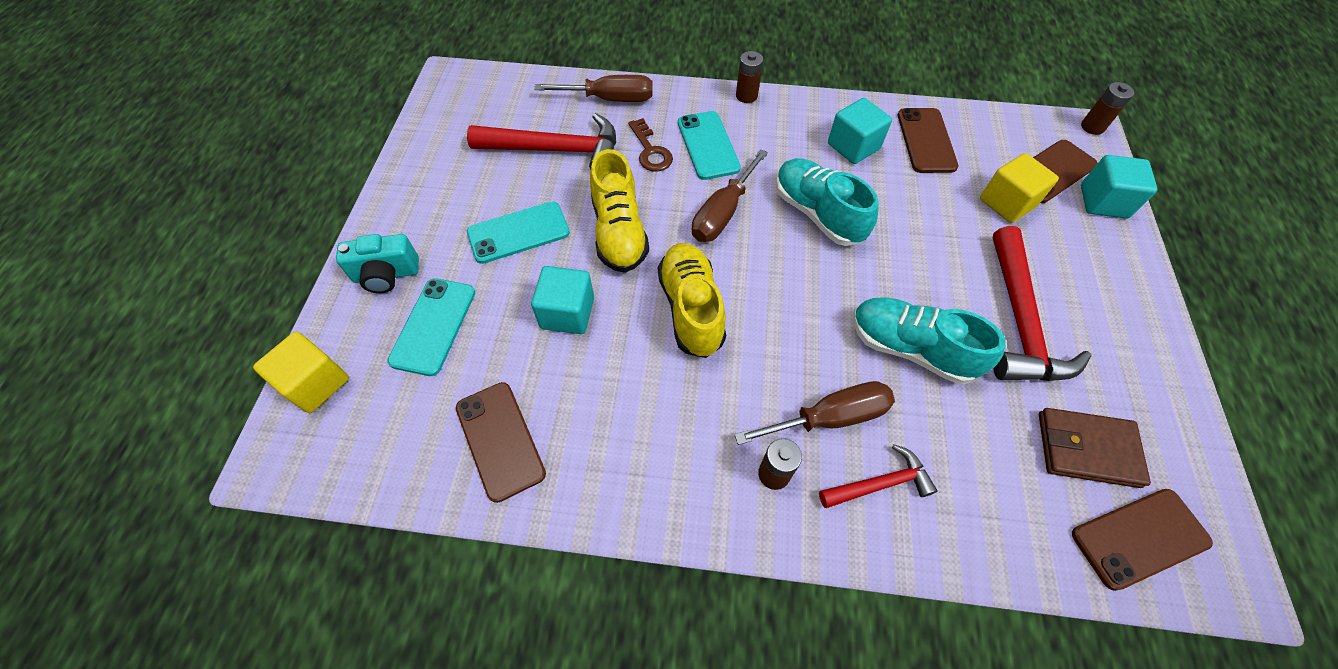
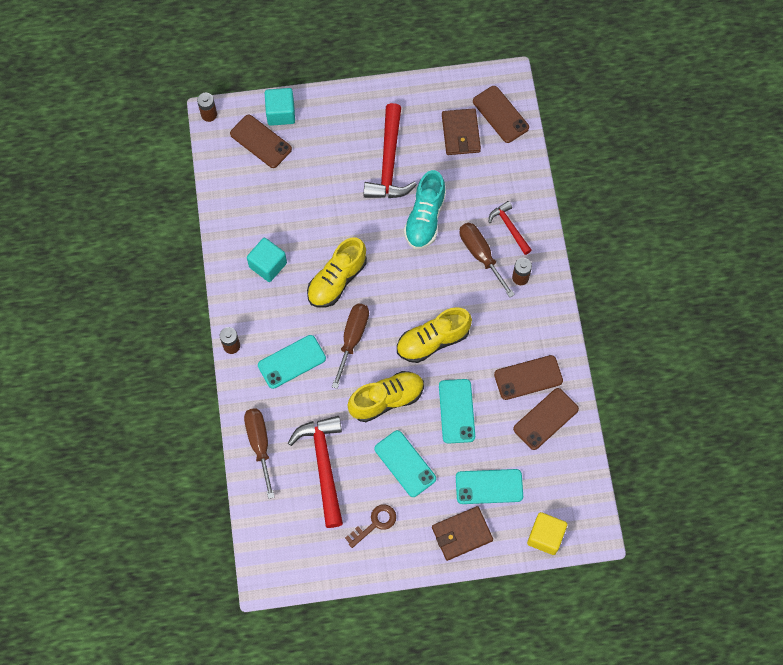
camera: 105 degrees left, 10 degrees up
turquoise camera [336,234,419,293] -> brown wallet [432,506,493,561]
turquoise cube [531,266,594,334] -> turquoise phone [439,379,475,444]
brown key [628,118,673,172] -> brown key moved to [345,505,396,548]
brown screwdriver [692,149,768,242] -> brown screwdriver turned 90 degrees counterclockwise [332,303,369,389]
turquoise shoe [776,158,879,246] -> yellow shoe [307,237,367,308]
brown phone [898,108,959,173] -> brown phone moved to [494,355,563,400]
yellow cube [980,153,1059,223] -> none
red hammer [993,226,1091,381] -> red hammer turned 105 degrees clockwise [364,103,417,198]

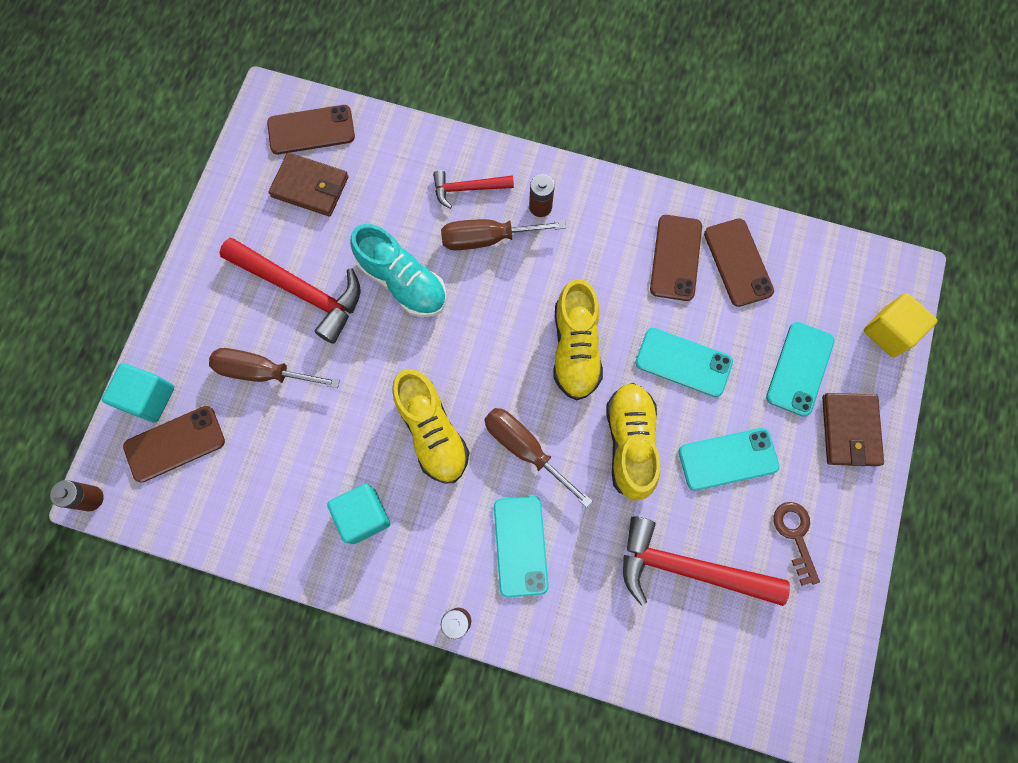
camera: 65 degrees left, 5 degrees up
brown screwdriver [244,408,275,499] -> brown screwdriver moved to [209,348,340,388]

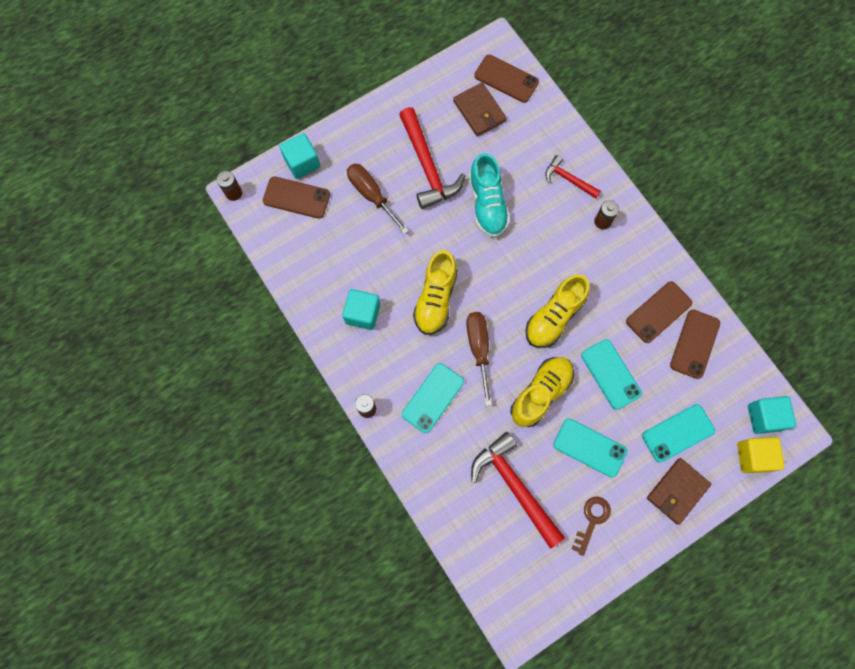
camera: 40 degrees right, 0 degrees up
brown screwdriver [441,219,566,250] -> none
none -> turquoise cube [748,396,796,434]

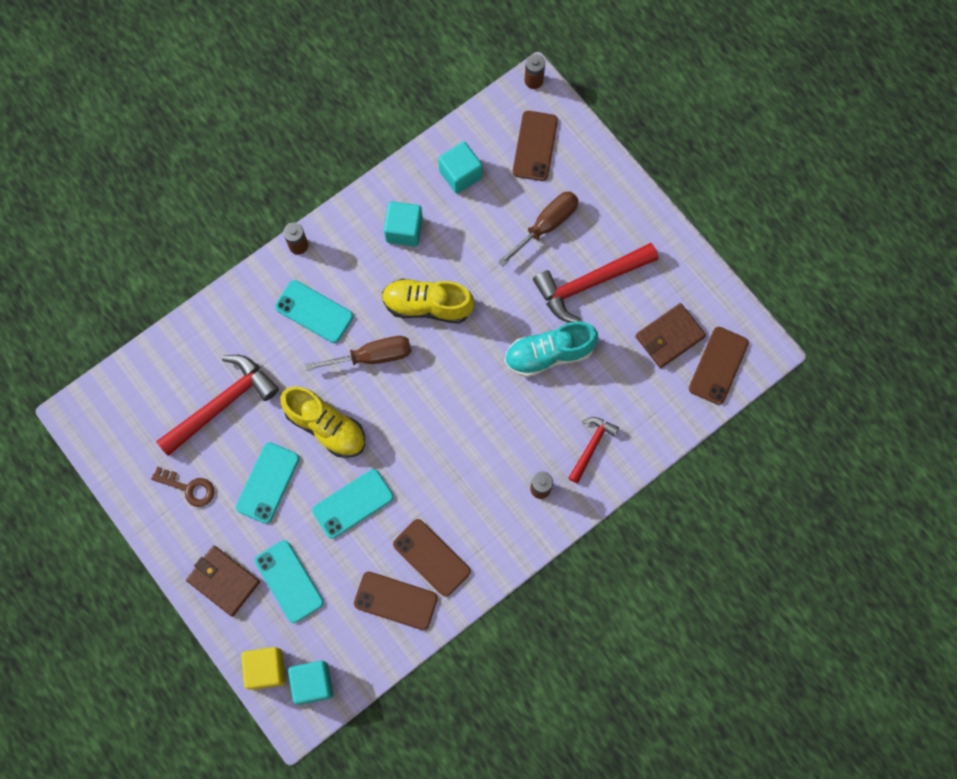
camera: 85 degrees right, 0 degrees up
turquoise cube [279,133,320,179] -> turquoise cube moved to [438,142,482,194]
yellow shoe [525,274,590,348] -> none

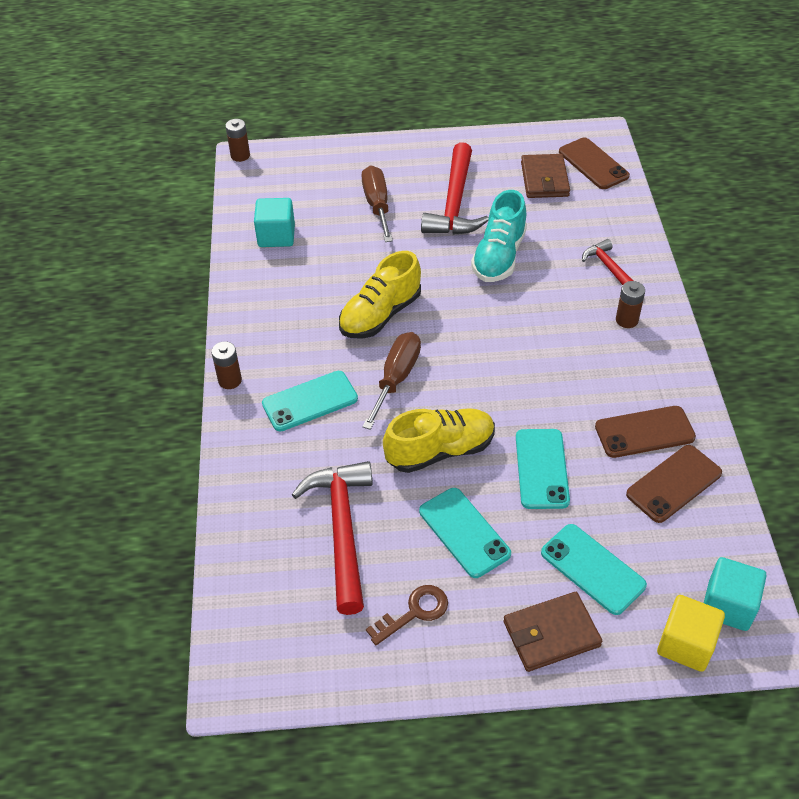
camera: 55 degrees left, 25 degrees down
turquoise phone [255,540,324,623] -> turquoise phone turned 45 degrees clockwise [541,524,647,615]
turquoise cube [384,201,423,247] -> none
brown phone [513,111,558,181] -> none

